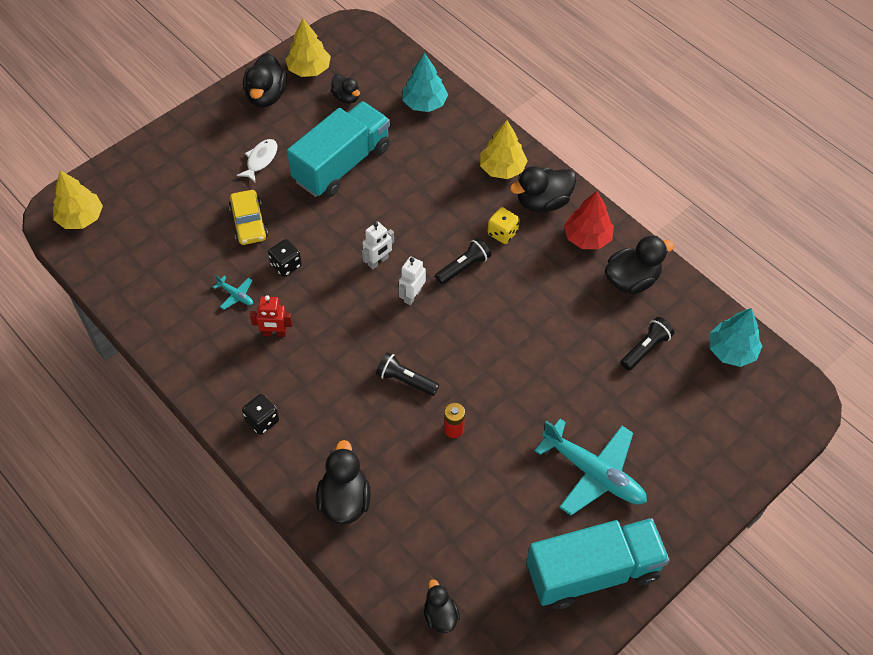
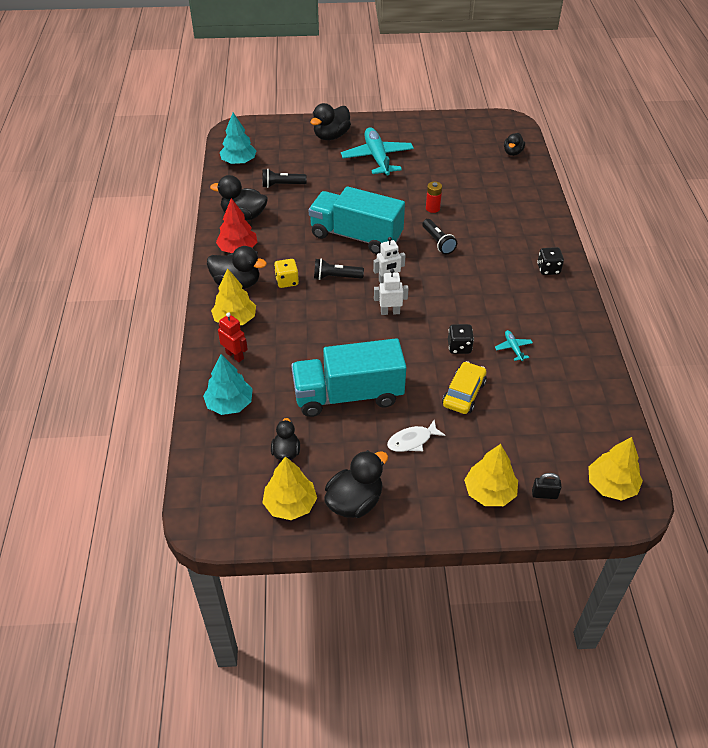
camera: 140 degrees left, 10 degrees down
red robot [250,295,293,337] -> red robot moved to [218,312,248,362]
black duck [316,440,371,525] -> black duck moved to [310,103,351,140]
turquoise truck [526,518,670,609] -> turquoise truck moved to [309,186,405,254]
none -> yellow tree [464,444,518,506]
none -> black padlock [532,473,561,499]

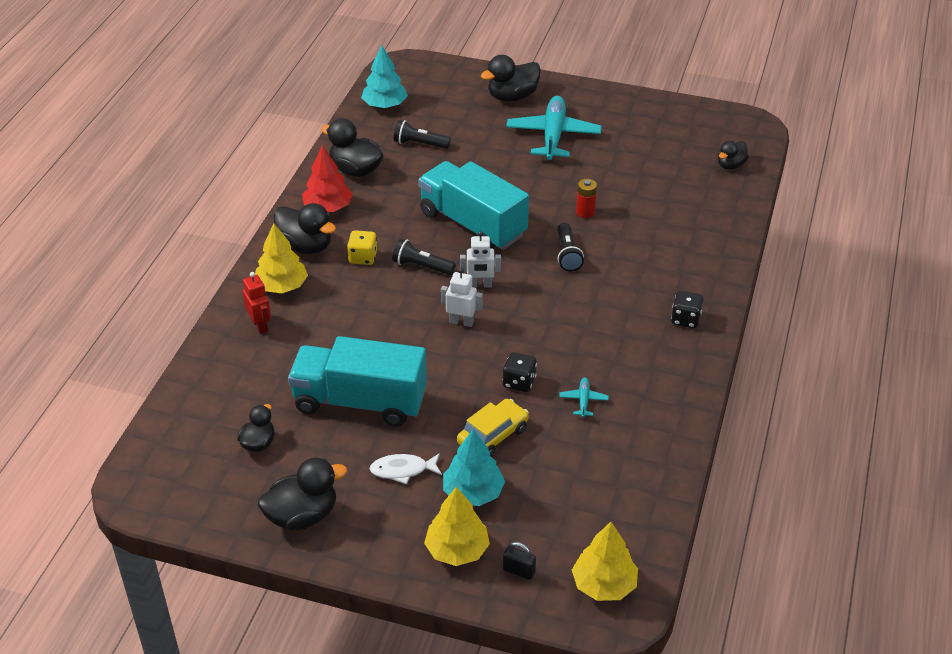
camera: 20 degrees right, 5 degrees down
turquoise tree [203,354,253,415] -> turquoise tree moved to [443,429,505,506]
yellow tree [262,456,317,520] -> none

